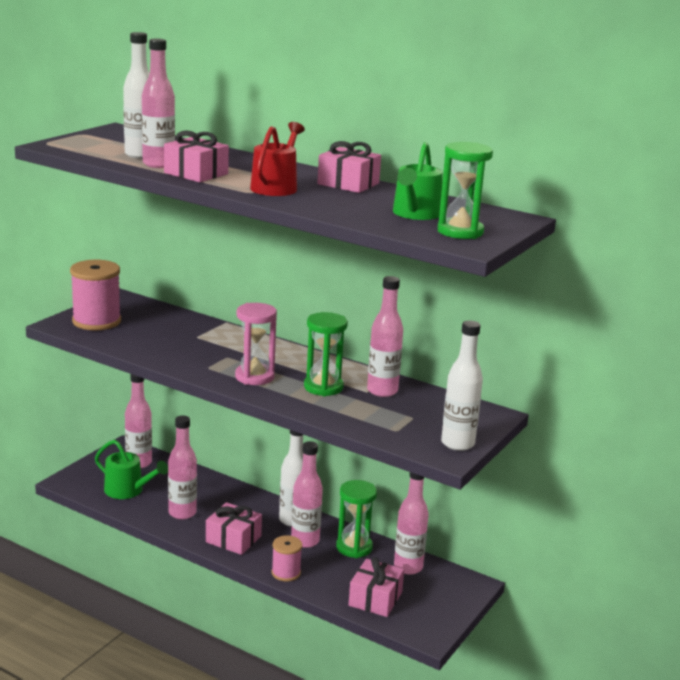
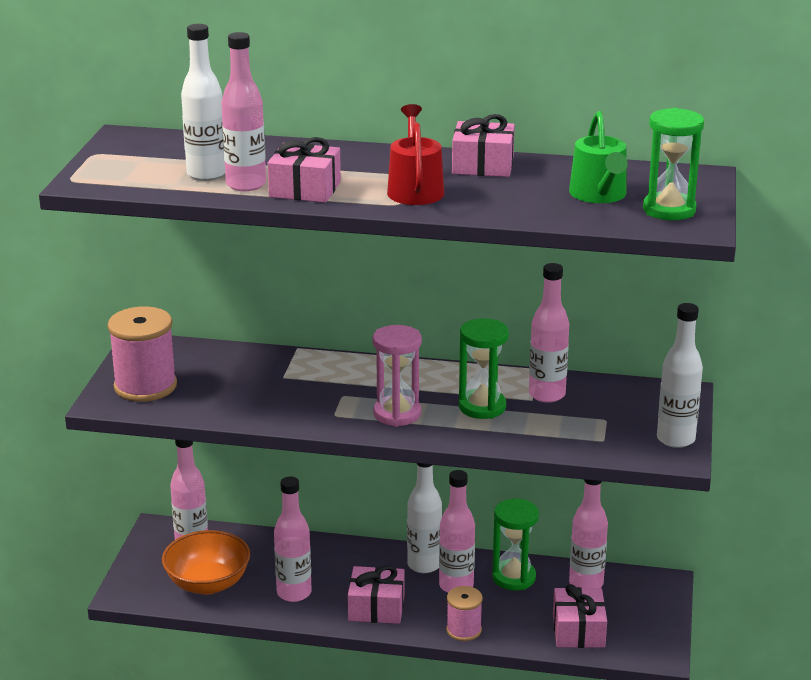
camera: 20 degrees left, 5 degrees up
green watering can [95,440,168,499] -> orange bowl [162,530,250,594]

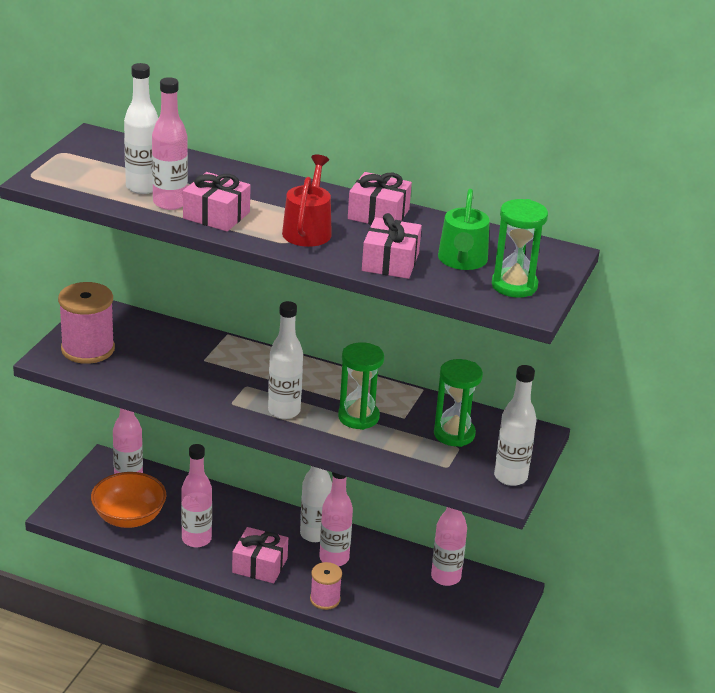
camera: 10 degrees right, 5 degrees up
pink hourglass [373,325,422,427] -> white bottle [268,301,303,419]
green hourglass [492,499,539,591] -> green hourglass moved to [434,359,483,447]
pink bottle [529,263,569,403] -> none
pink gift [553,584,607,648] -> pink gift moved to [362,213,422,279]

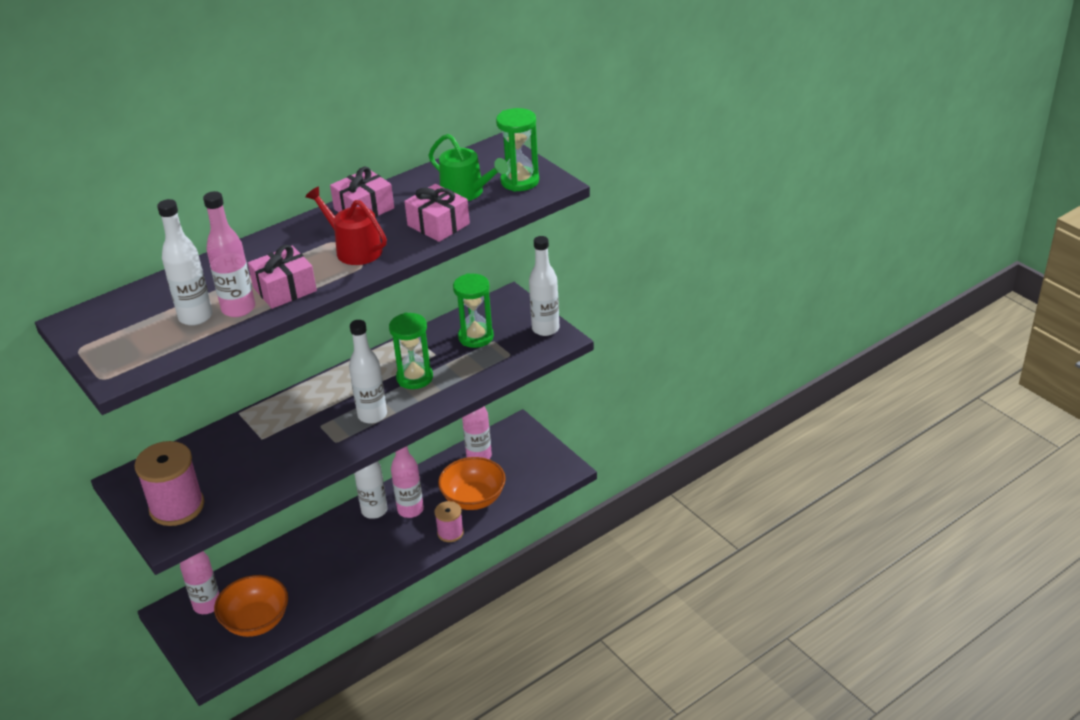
camera: 55 degrees left, 5 degrees up
pink bottle [181,444,212,547] -> none
pink gift [232,527,288,583] -> none
none -> orange bowl [438,457,506,510]

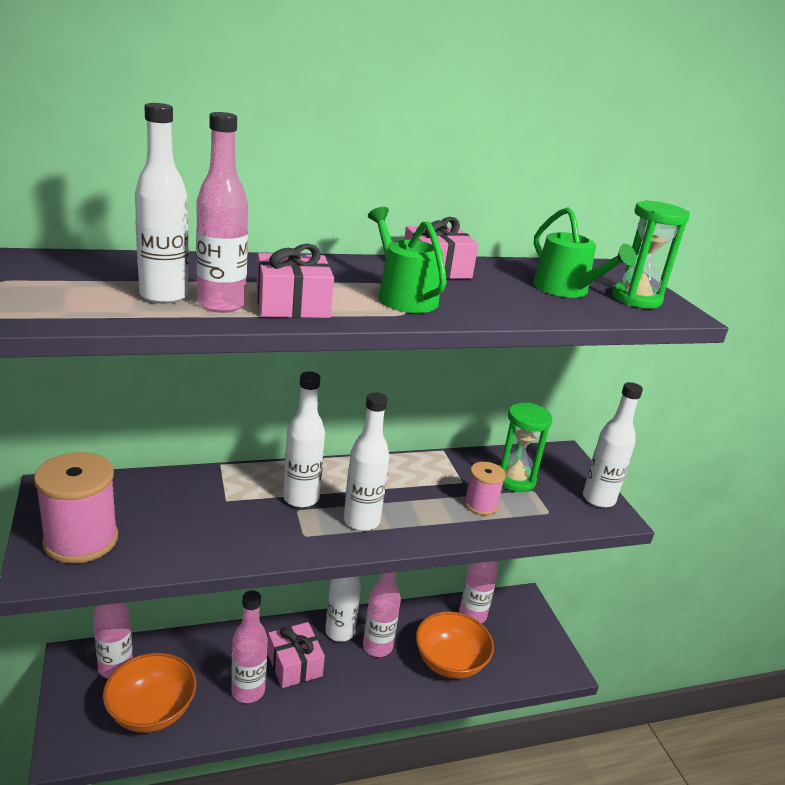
camera: 15 degrees right, 10 degrees down
red watering can [305,186,387,265] -> green watering can [368,207,447,313]
green hourglass [389,313,433,389] -> none
pink gift [404,184,470,242] -> pink gift moved to [267,622,325,688]
pink spool [434,501,464,542] -> pink spool moved to [464,462,506,515]
none -> pink bottle [231,590,268,703]
none -> white bottle [283,372,325,508]

